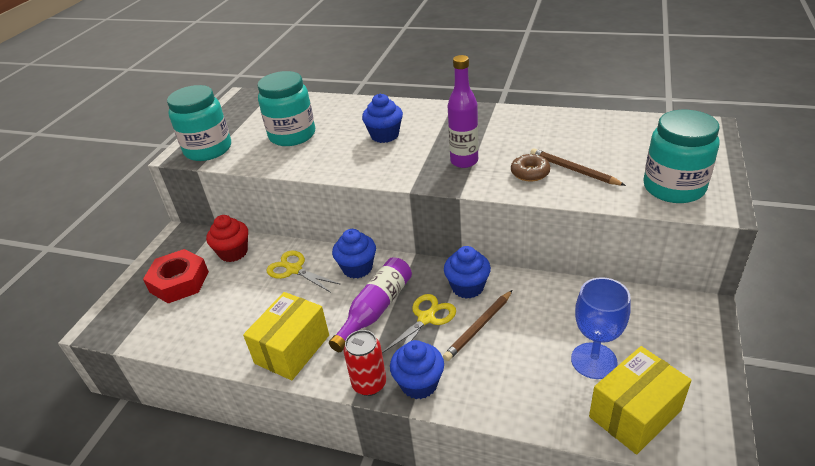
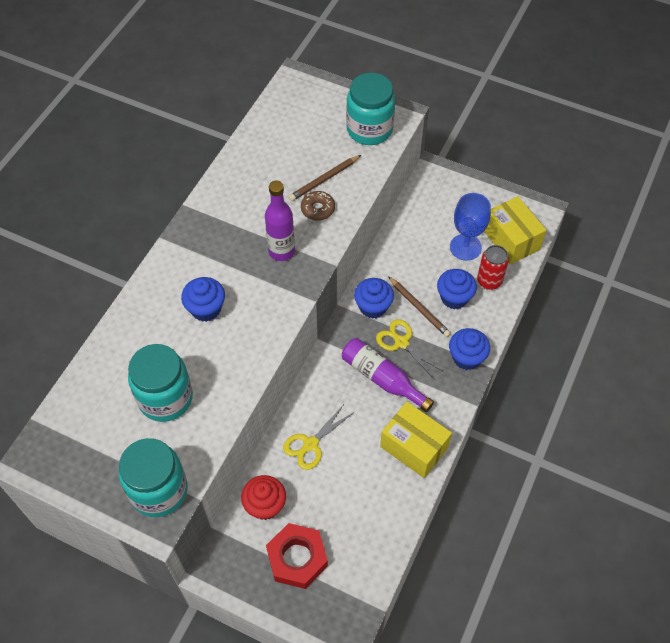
camera: 85 degrees left, 20 degrees up
blue cupcake [332,229,376,279] -> blue cupcake moved to [437,269,477,309]
red can [344,330,386,396] -> red can moved to [477,245,509,290]

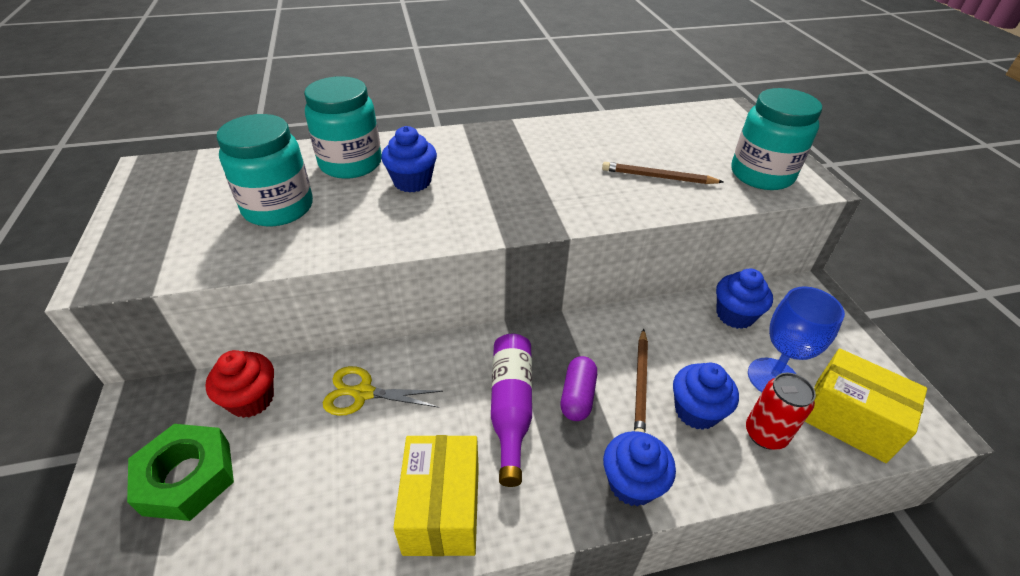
camera: 50 degrees right, 15 degrees down
turquoise jar [119,438,187,517] -> turquoise jar moved to [304,76,382,179]
purple bottle [265,181,295,261] -> none
red nut [266,523,328,589] -> green nut [127,424,234,521]
brown donut [301,191,335,220] -> none
blue cupcake [354,278,394,319] -> blue cupcake moved to [716,269,773,329]
yellow scissors [376,319,444,380] -> purple capsule [561,356,597,421]
yellow box [484,196,546,264] -> yellow box turned 75 degrees counterclockwise [805,348,927,463]

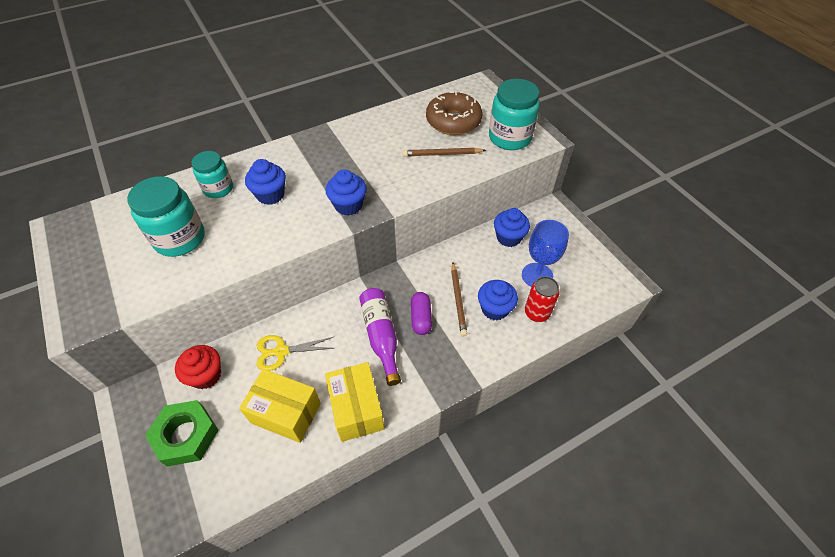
camera: 15 degrees left, 10 degrees up
turquoise jar [304,76,382,179] -> turquoise jar [191,151,233,198], size x0.64
blue cupcake [603,431,676,506] -> blue cupcake moved to [325,169,367,216]
yellow box [805,348,927,463] -> yellow box moved to [239,369,321,443]
none -> brown donut [426,91,482,135]

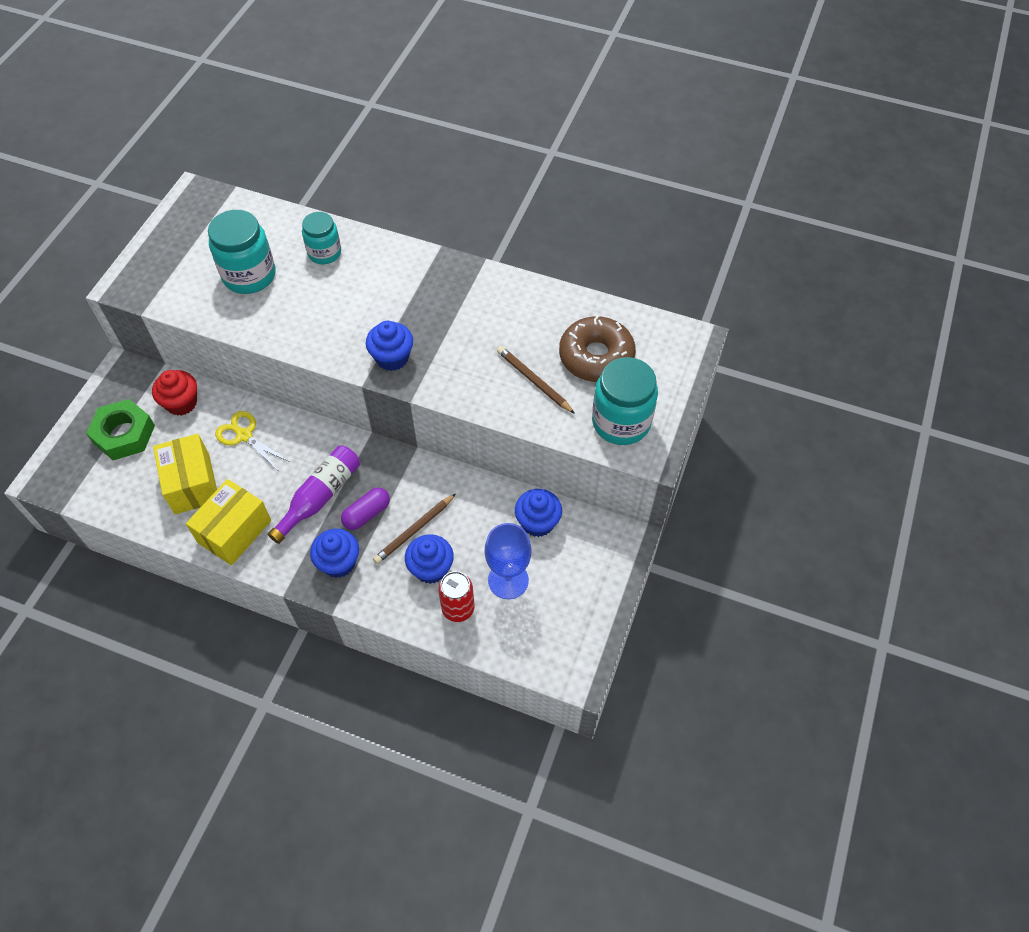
camera: 50 degrees right, 5 degrees up
blue cupcake [245,159,286,205] -> blue cupcake moved to [310,529,359,578]

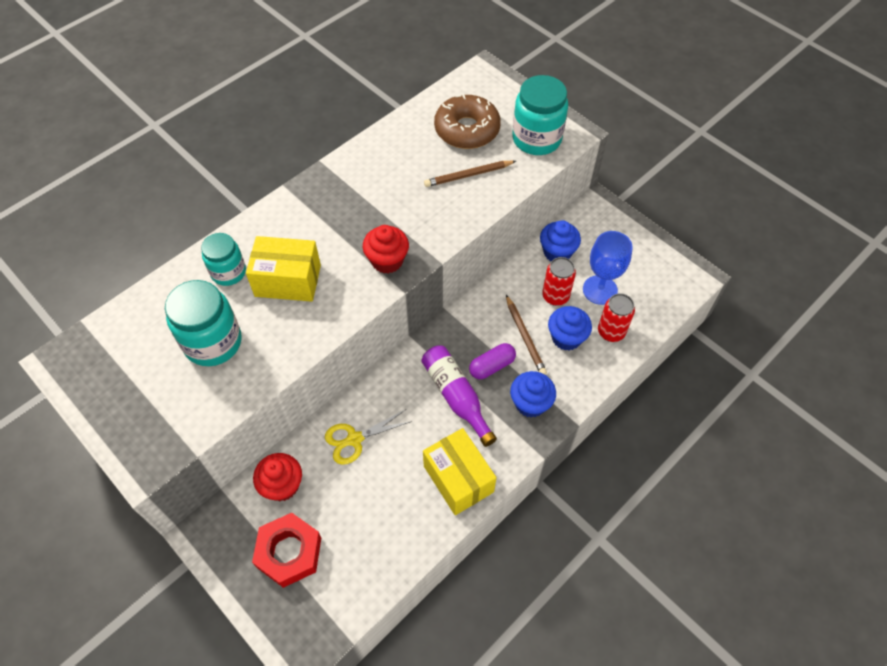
camera: 65 degrees left, 0 degrees up
green nut [86,399,155,460] -> red nut [252,513,321,588]
yellow box [153,434,217,514] -> yellow box moved to [246,236,321,302]
purple capsule [341,487,390,530] -> purple capsule turned 75 degrees clockwise [469,343,516,379]
blue cupcake [366,321,413,371] -> red cupcake [363,225,409,273]
none -> red can [542,257,576,306]

